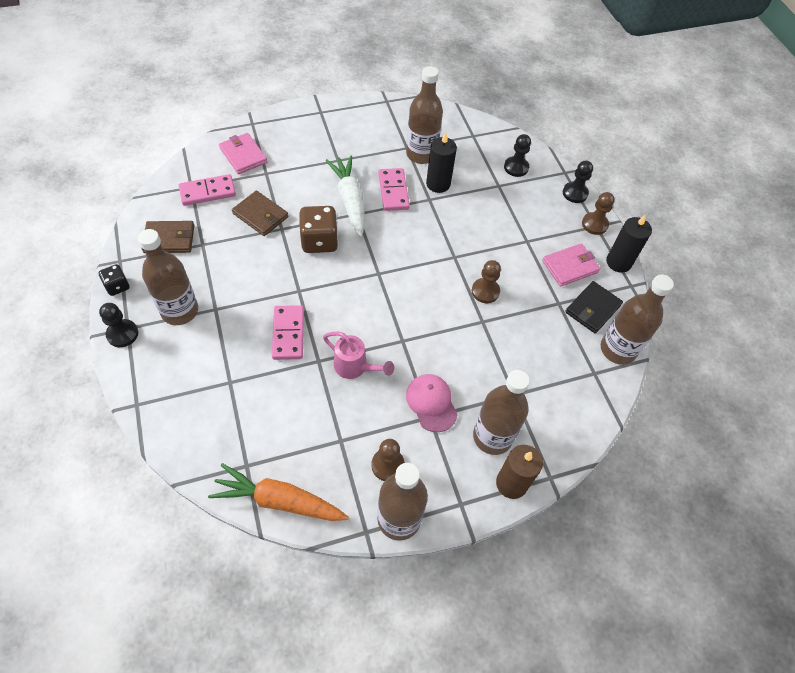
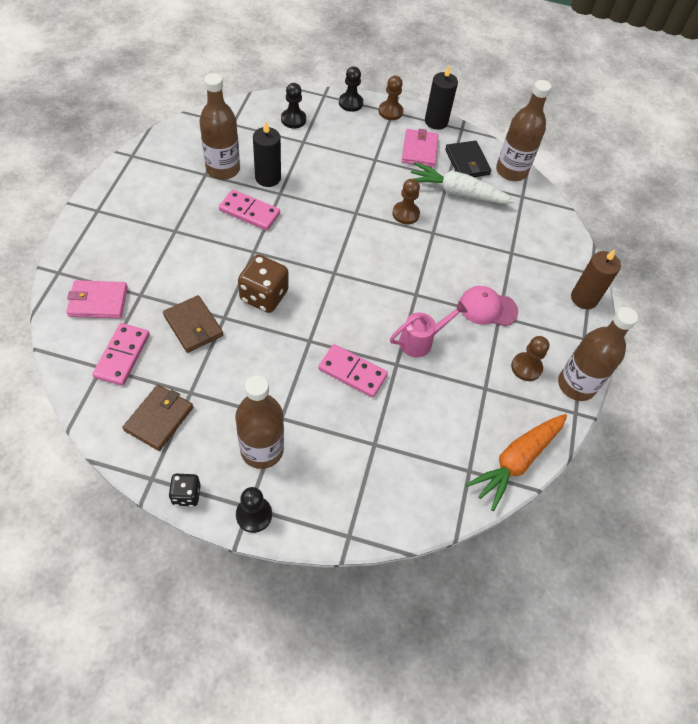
camera: 60 degrees left, 0 degrees up
brown wallet [232,191,288,236] -> brown wallet turned 75 degrees clockwise [163,295,223,353]
white carrot [325,155,364,237] -> white carrot moved to [411,162,515,204]
brown bottle [473,370,530,455] -> none

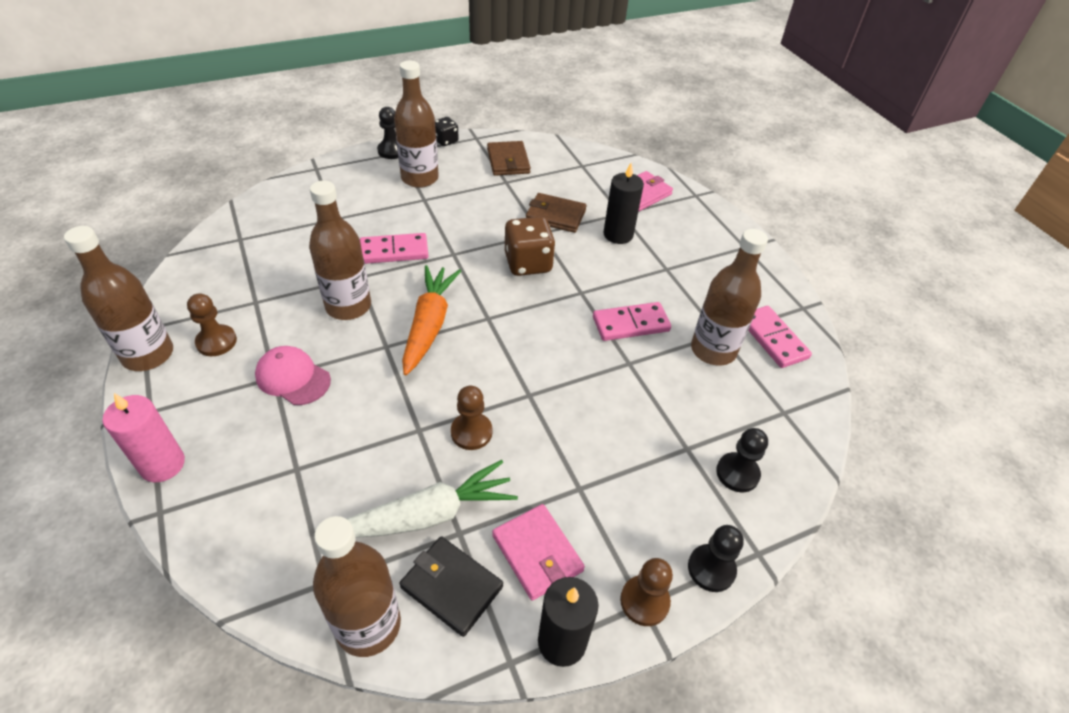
camera: 145 degrees right, 10 degrees down
pink domino [92,323,150,386] -> pink domino moved to [748,306,812,368]
black candle [253,121,281,187] -> black candle moved to [603,163,644,244]
pink watering can [390,301,468,357] -> brown bottle [309,181,371,320]
pink cap [460,286,518,326] -> pink cap turned 120 degrees counterclockwise [255,346,331,405]
orange carrot [466,414,567,511] -> orange carrot moved to [402,265,461,375]
brown candle [571,249,621,309] -> pink candle [103,393,185,482]

